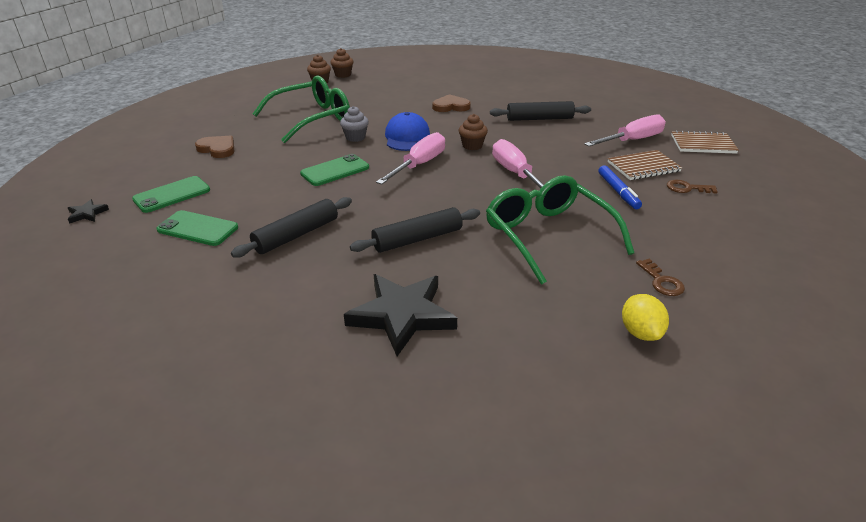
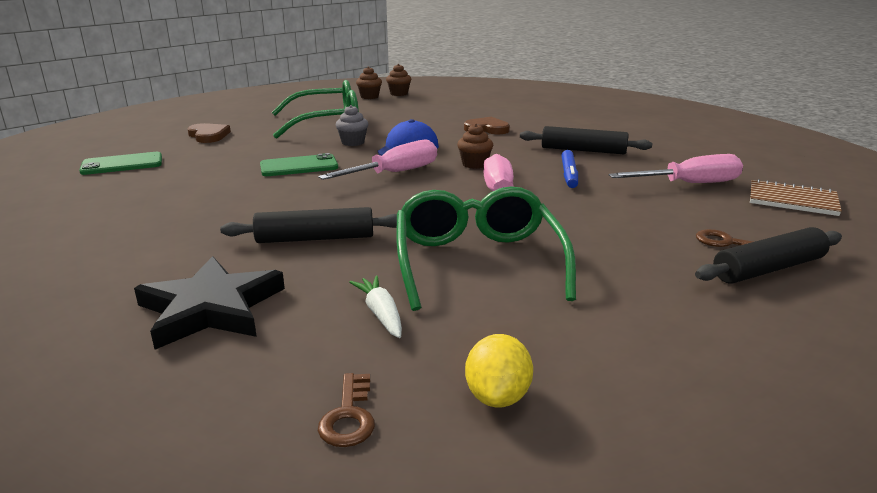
camera: 20 degrees right, 10 degrees down
black star [68,199,109,224] -> none
green phone [156,210,238,246] -> none
black rolling pin [231,197,352,258] -> black rolling pin moved to [695,227,842,284]
blue marker [598,165,642,209] -> blue marker moved to [561,150,578,188]
brown notebook [608,150,682,180] -> none
brown key [636,259,685,296] -> brown key moved to [318,373,375,447]
none -> white carrot [349,275,402,338]

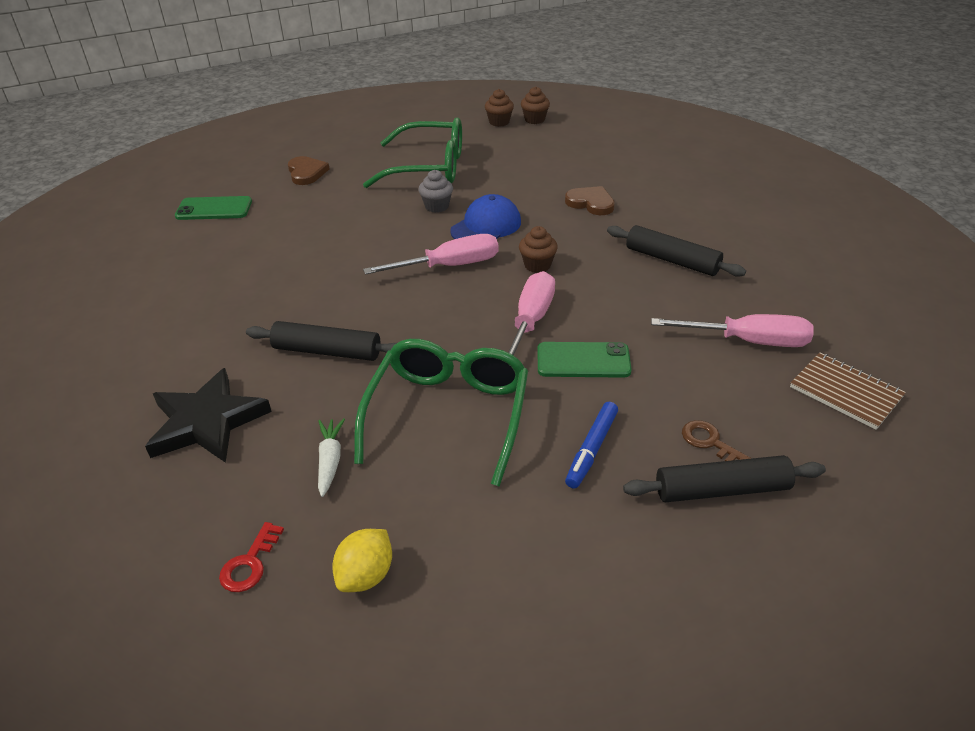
camera: 20 degrees right, 15 degrees up
green phone [260,153,338,176] -> green phone moved to [537,342,632,378]
brown key [318,373,375,447] -> red key [219,522,284,592]
blue marker [561,150,578,188] -> blue marker moved to [565,402,618,489]

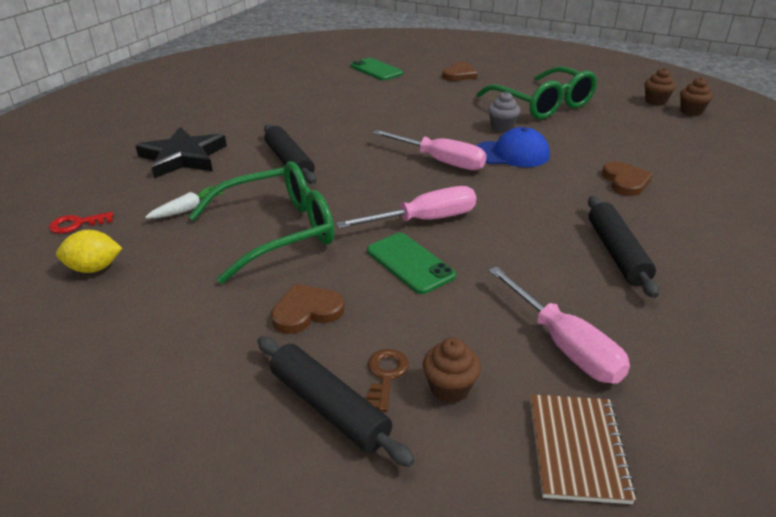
camera: 50 degrees right, 5 degrees down
brown cupcake [519,226,558,273] -> brown cupcake moved to [423,337,481,403]
blue marker [565,402,618,489] -> brown heart [271,284,345,334]

